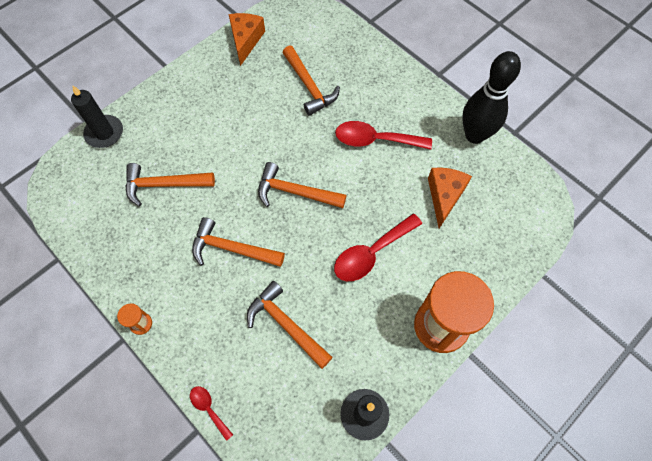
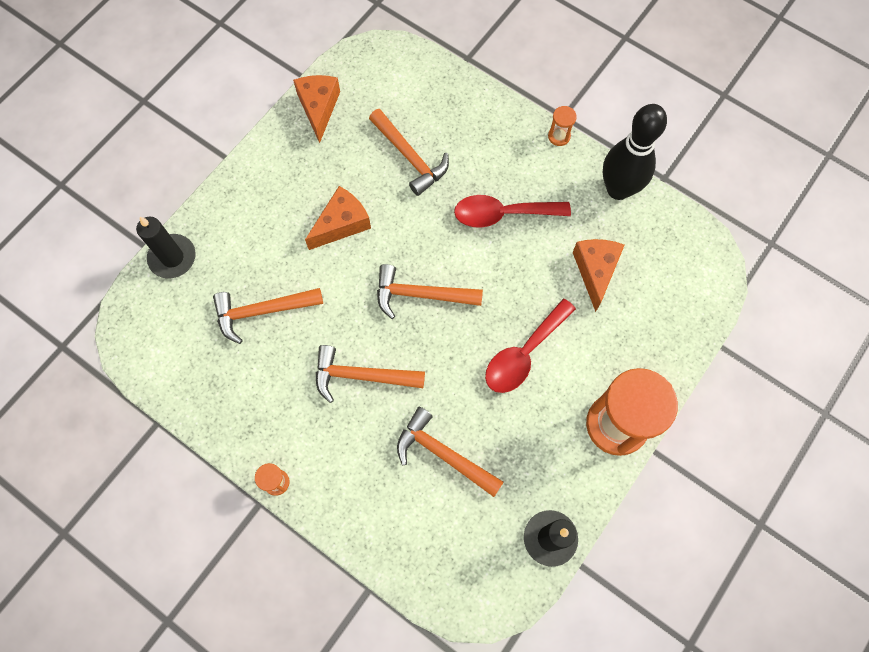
camera: 10 degrees left, 5 degrees up
red spoon [190,386,233,441] -> none
none -> orange cheese [305,186,371,250]
none -> orange hourglass [548,106,577,146]

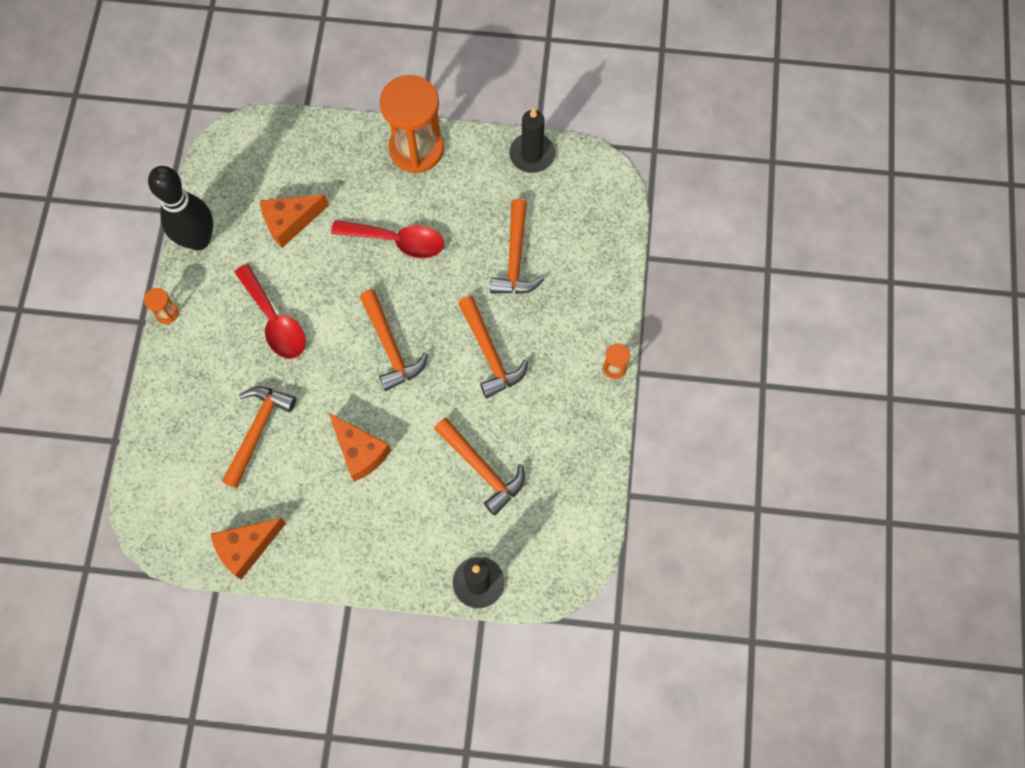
camera: 120 degrees left, 0 degrees up
orange cheese [305,186,371,250] -> orange cheese turned 150 degrees counterclockwise [329,413,391,482]

